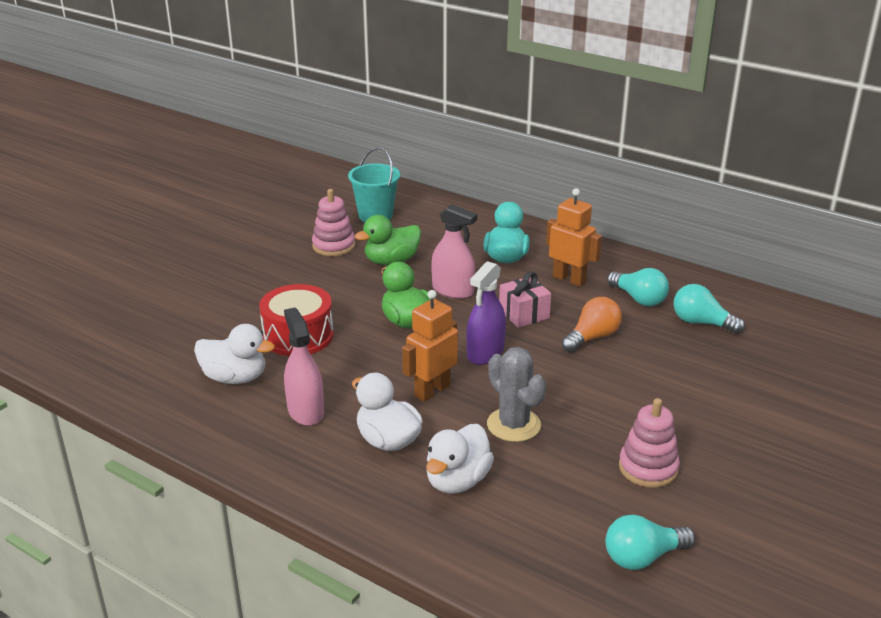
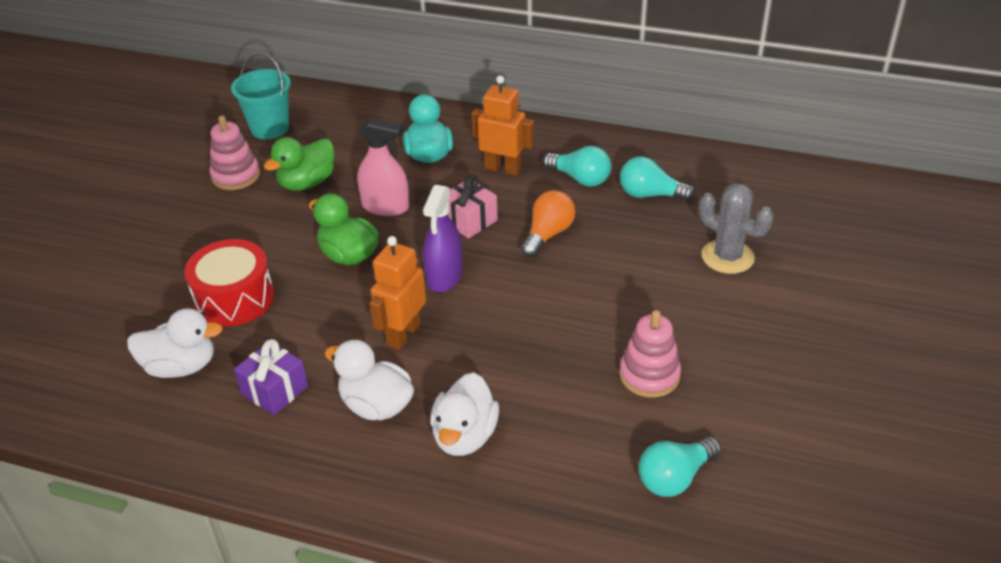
camera: 15 degrees left, 10 degrees up
pink spray bottle [284,307,324,426] -> purple gift [234,339,308,415]
grey cactus [487,347,546,442] -> grey cactus moved to [699,183,774,274]

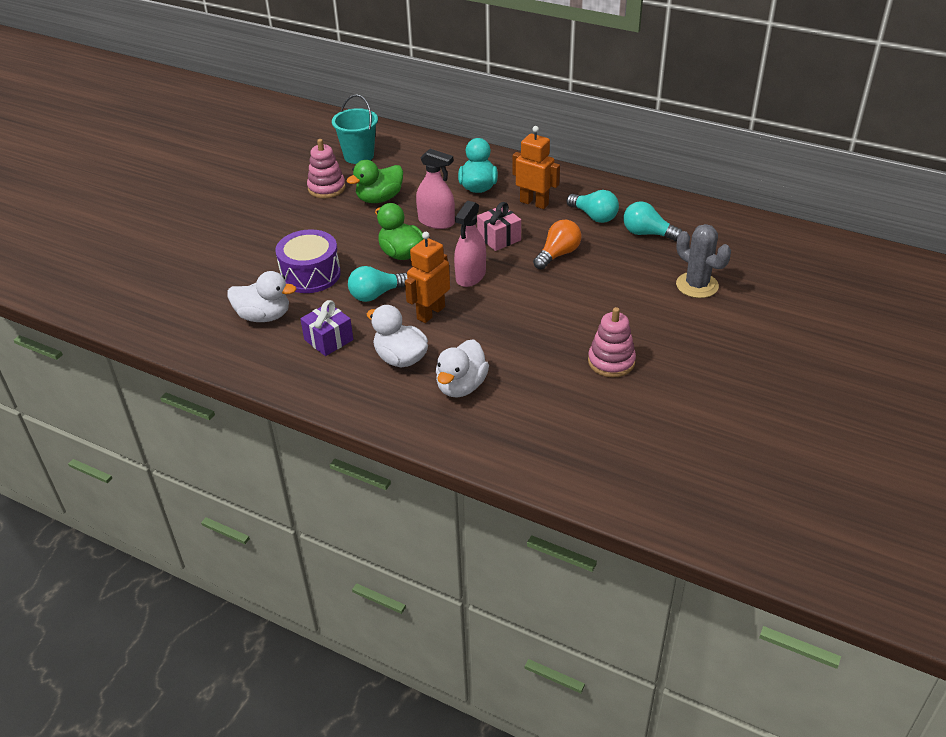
camera: 10 degrees right, 0 degrees up
red drum [184,239,274,326] -> purple drum [275,229,341,293]
purple spray bottle [423,185,463,292] -> pink spray bottle [454,201,486,287]
turquoise light bulb [639,437,722,497] -> turquoise light bulb moved to [348,266,407,302]

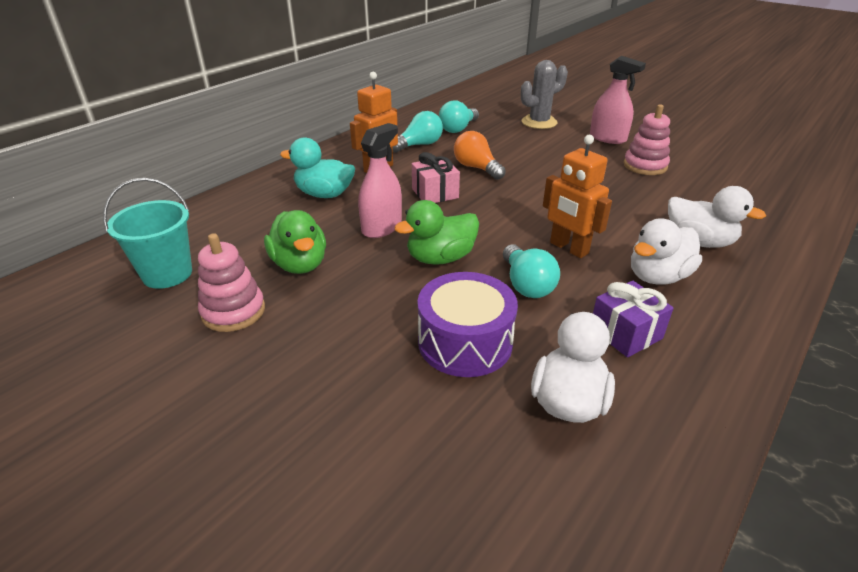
camera: 80 degrees left, 5 degrees down
pink spray bottle [454,201,486,287] -> pink spray bottle moved to [590,56,646,144]

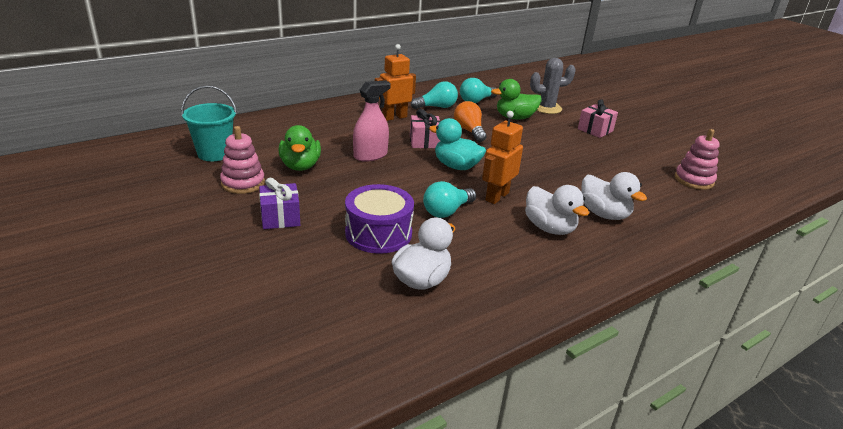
camera: 15 degrees right, 5 degrees down
turquoise duck [280,137,355,198] -> turquoise duck moved to [429,118,486,170]
green duck [394,200,479,265] -> green duck moved to [491,79,542,120]
turquoise light bulb [503,244,560,298] -> turquoise light bulb turned 45 degrees clockwise [423,181,476,218]
orange robot [543,135,612,258] -> orange robot turned 60 degrees clockwise [482,111,523,204]
pink spray bottle [590,56,646,144] -> pink gift [578,99,618,138]
purple gift [593,281,674,358] -> purple gift moved to [259,178,300,229]
pink stacking toy [623,104,670,175] -> pink stacking toy moved to [675,129,720,190]
white duck [631,218,702,285] -> white duck turned 105 degrees counterclockwise [525,185,589,235]

